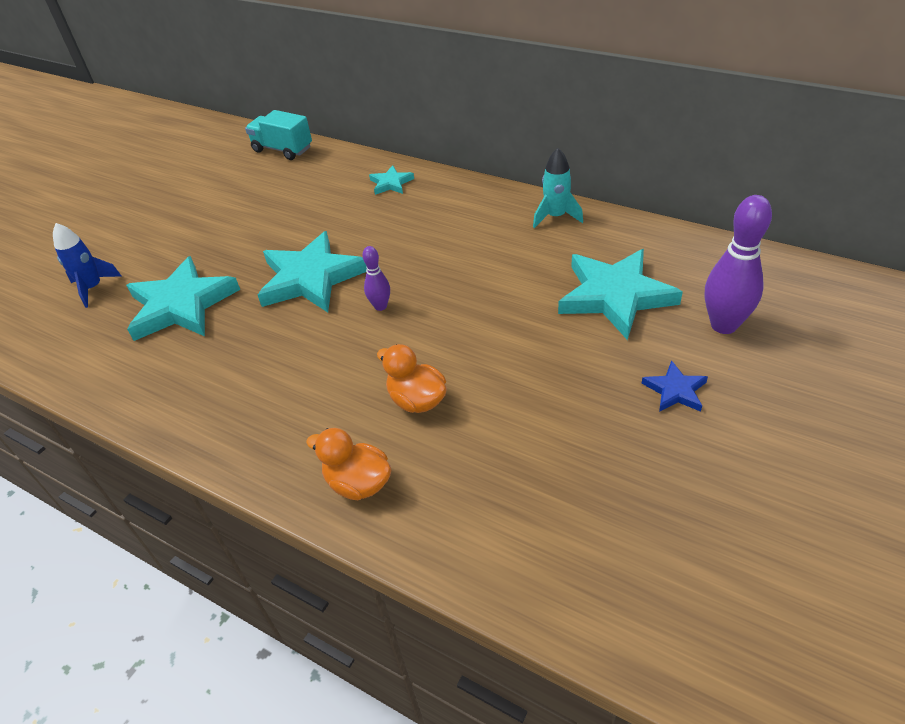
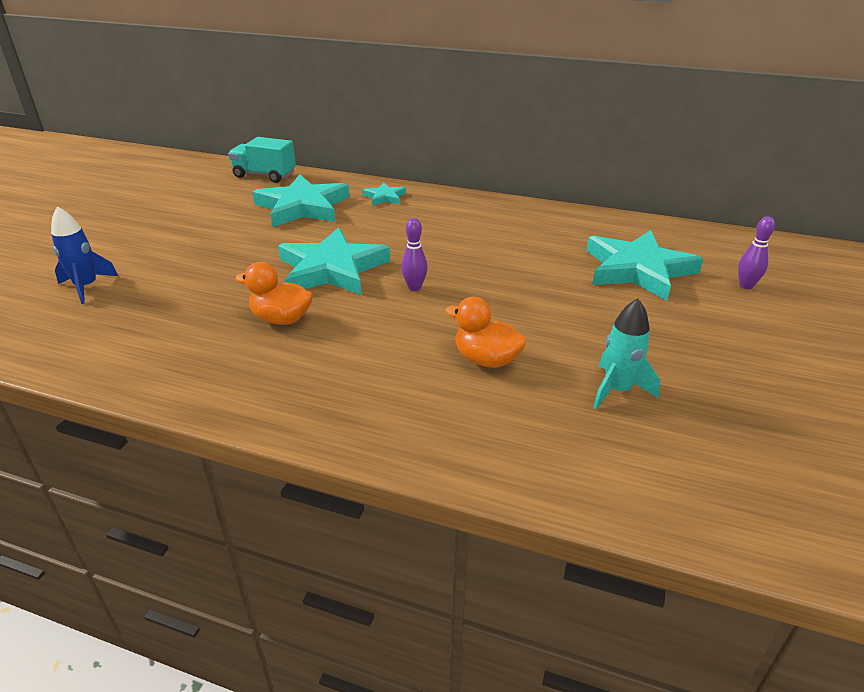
camera: 15 degrees left, 10 degrees down
turquoise star [126,256,240,341] -> turquoise star moved to [252,175,349,227]
orange duck [306,428,391,500] -> orange duck moved to [235,262,313,325]
turquoise rocket [533,148,583,228] -> turquoise rocket moved to [593,298,660,409]
blue star [641,360,708,412] -> none
purple bowling pin [705,195,772,334] -> purple bowling pin [738,216,775,289], size x0.53

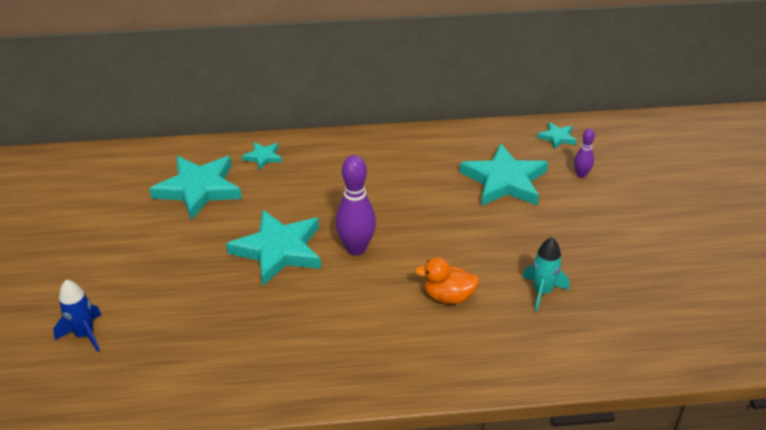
camera: 25 degrees left, 5 degrees up
turquoise truck [228,137,296,183] -> none
orange duck [235,262,313,325] -> none
purple bowling pin [401,218,428,291] -> purple bowling pin [335,155,376,255], size x1.88
none -> turquoise star [537,122,577,149]

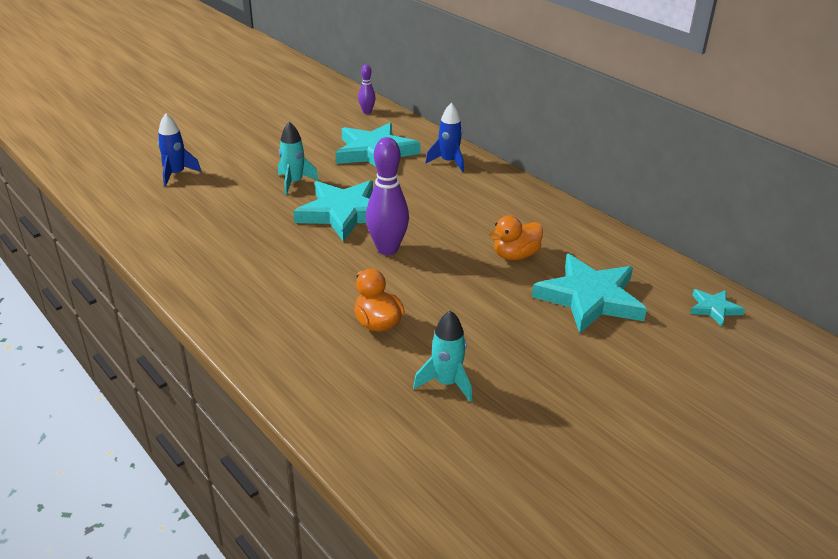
camera: 55 degrees right, 5 degrees down
turquoise star [242,142,282,170] -> blue rocket [425,103,464,172]
purple bowling pin [574,129,595,178] -> purple bowling pin moved to [358,64,375,114]
none -> turquoise rocket [278,121,319,195]
none -> orange duck [489,215,543,260]

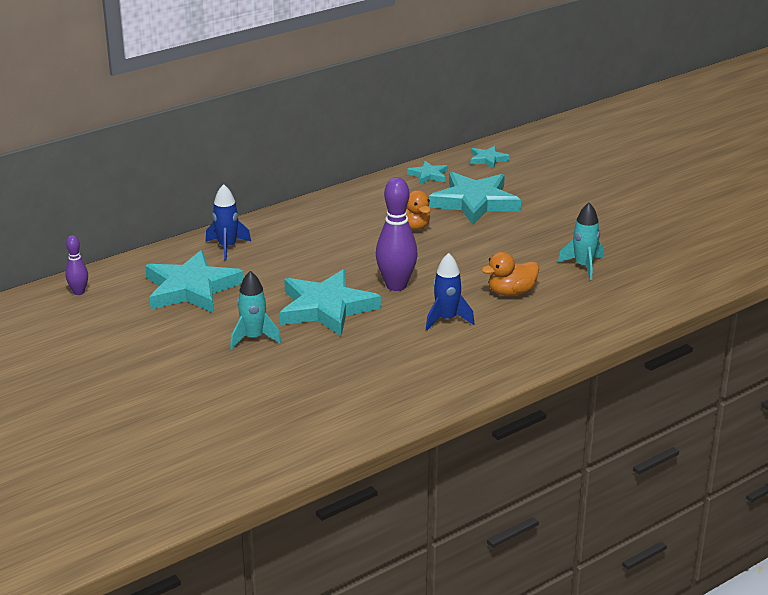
camera: 85 degrees left, 5 degrees down
blue rocket [158,113,201,186] -> blue rocket moved to [426,253,474,330]
none -> turquoise star [407,161,448,184]

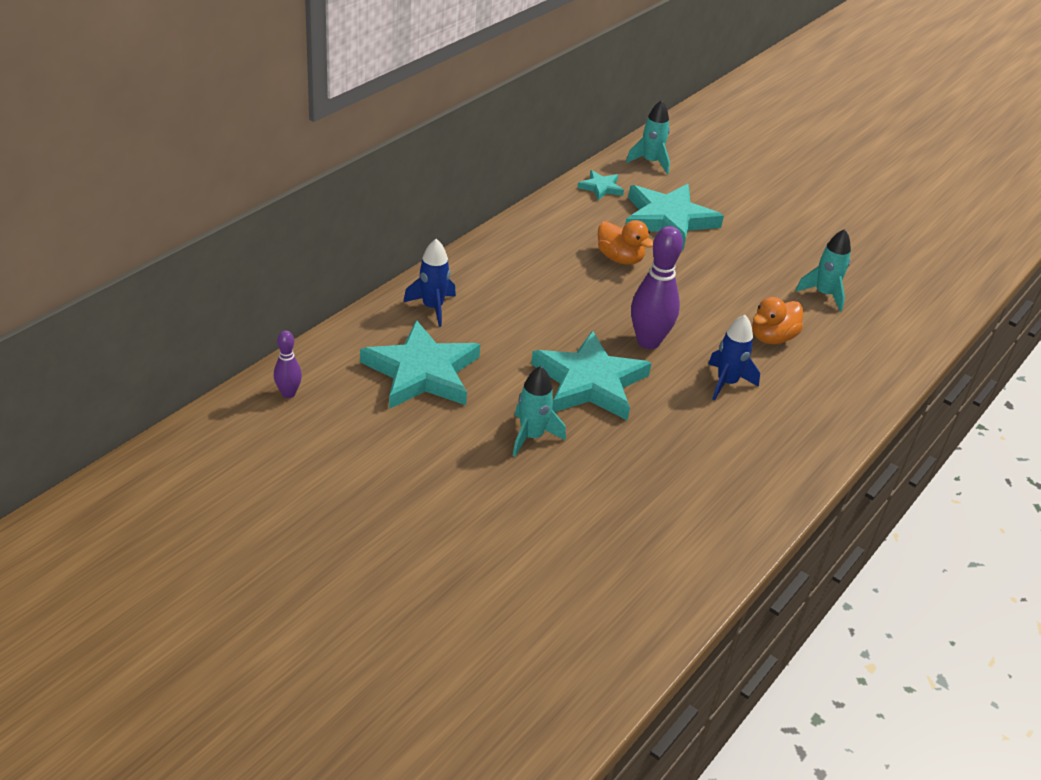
camera: 20 degrees left, 10 degrees up
turquoise star [470,146,510,169] -> turquoise rocket [626,100,670,174]

